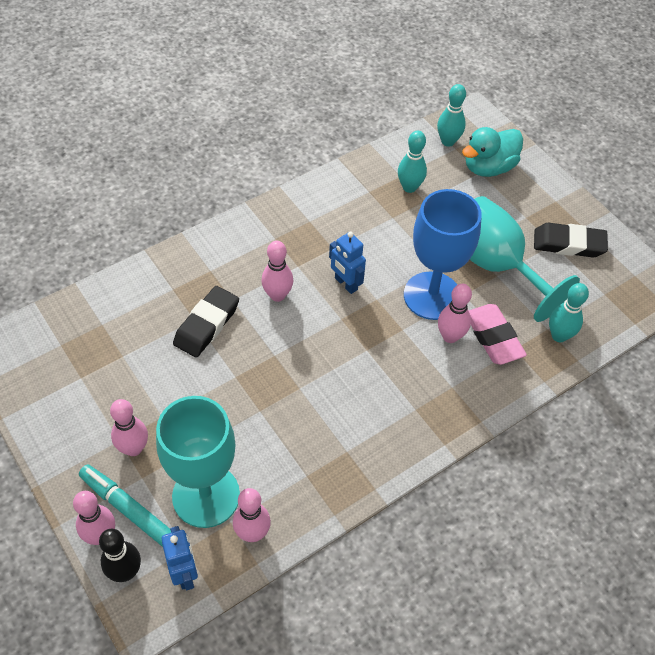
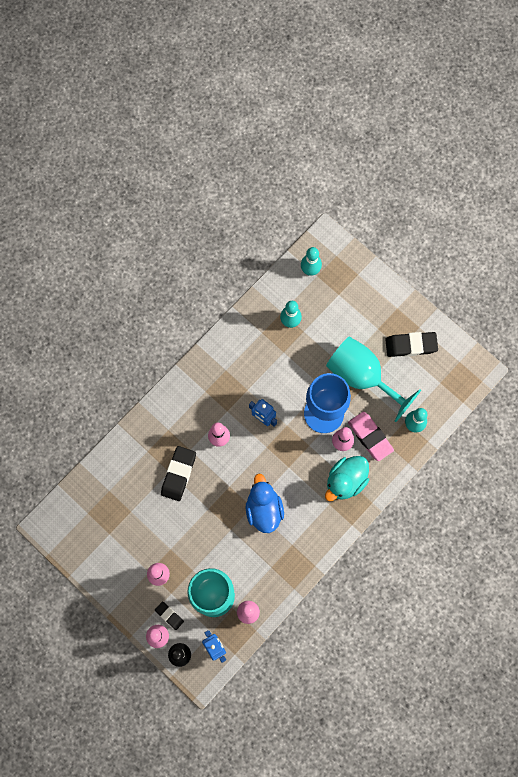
camera: 10 degrees left, 20 degrees up
turquoise marker [79,464,171,547] -> black eraser [155,601,184,630]
turquoise duck [462,127,523,177] -> turquoise duck moved to [325,456,369,502]
none -> blue duck [246,474,284,533]

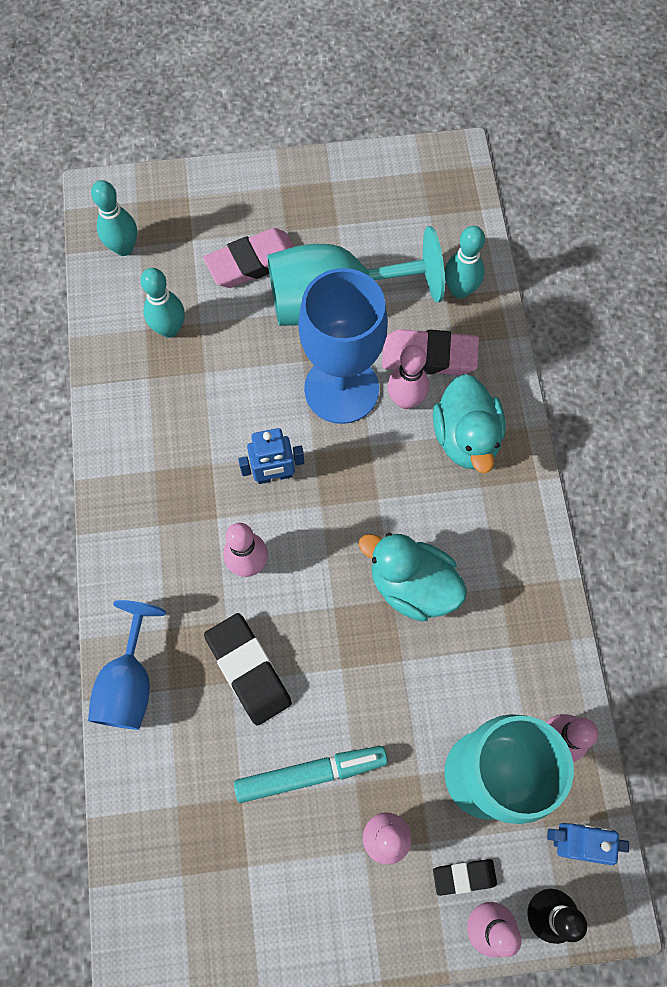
camera: 50 degrees left, 5 degrees down
blue duck [246,474,284,533] -> turquoise duck [359,533,467,622]
black eraser [385,332,438,357] -> none
none -> blue goblet [88,600,166,730]
none -> pink eraser [203,228,294,288]
none -> turquoise marker [234,746,388,803]

